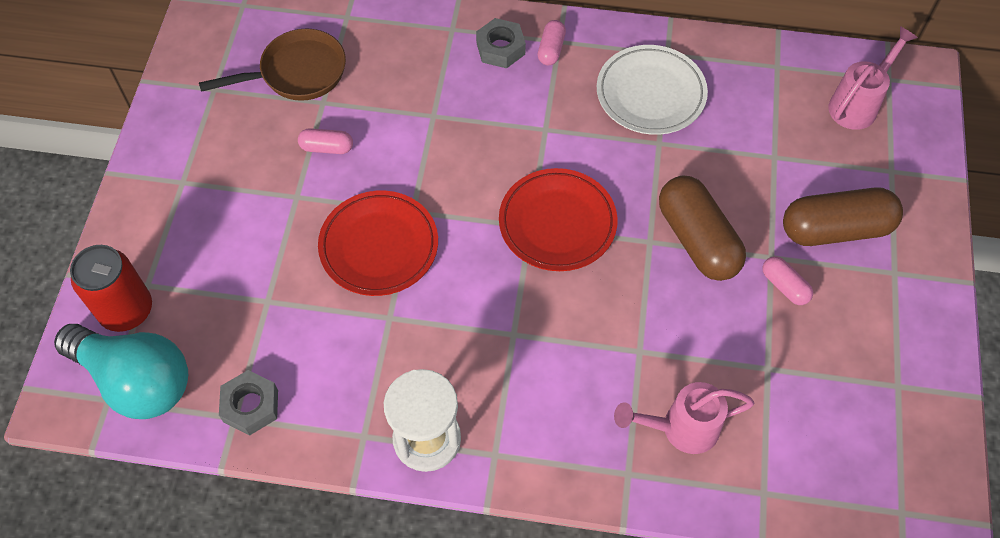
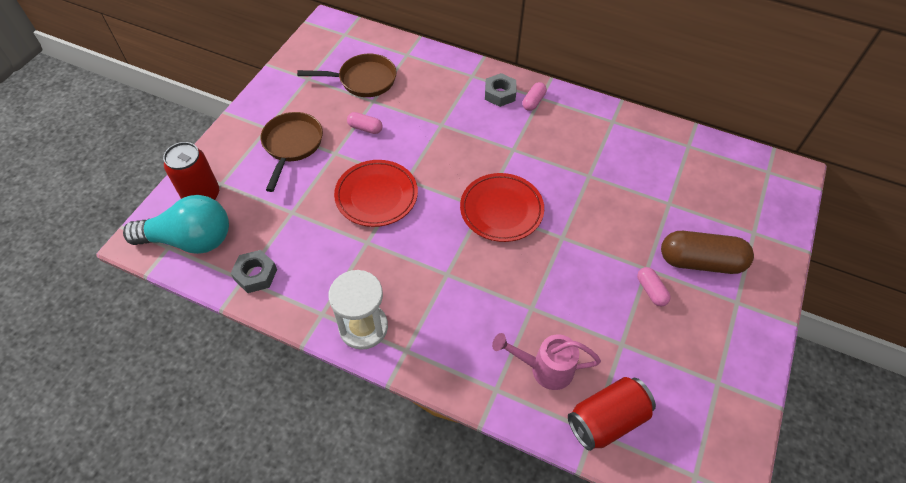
camera: 15 degrees right, 5 degrees down
turquoise light bulb [54,324,188,419] -> turquoise light bulb turned 45 degrees counterclockwise [123,195,229,254]
white plate [597,45,708,135] -> none
brown capsule [659,176,746,281] -> none
pink watering can [828,26,918,130] -> none
none -> brown pan [260,112,323,192]
none -> red can [568,377,656,451]

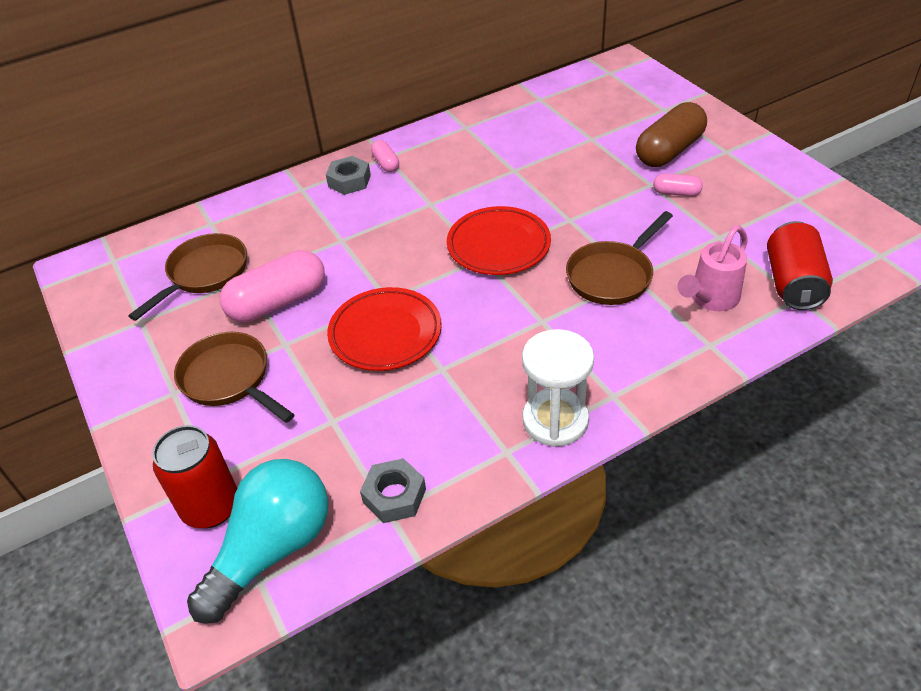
camera: 50 degrees left, 10 degrees down
pink capsule [347,112,383,134] -> pink capsule [220,250,325,322], size x2.05
none -> brown pan [566,211,673,305]

